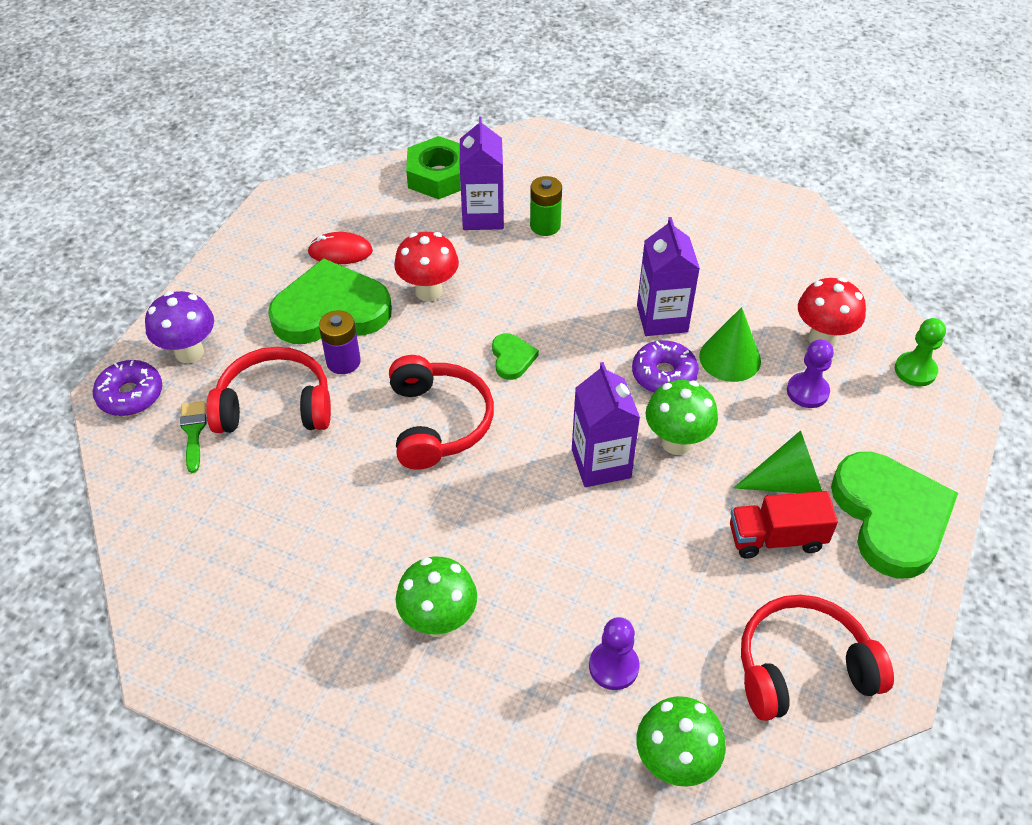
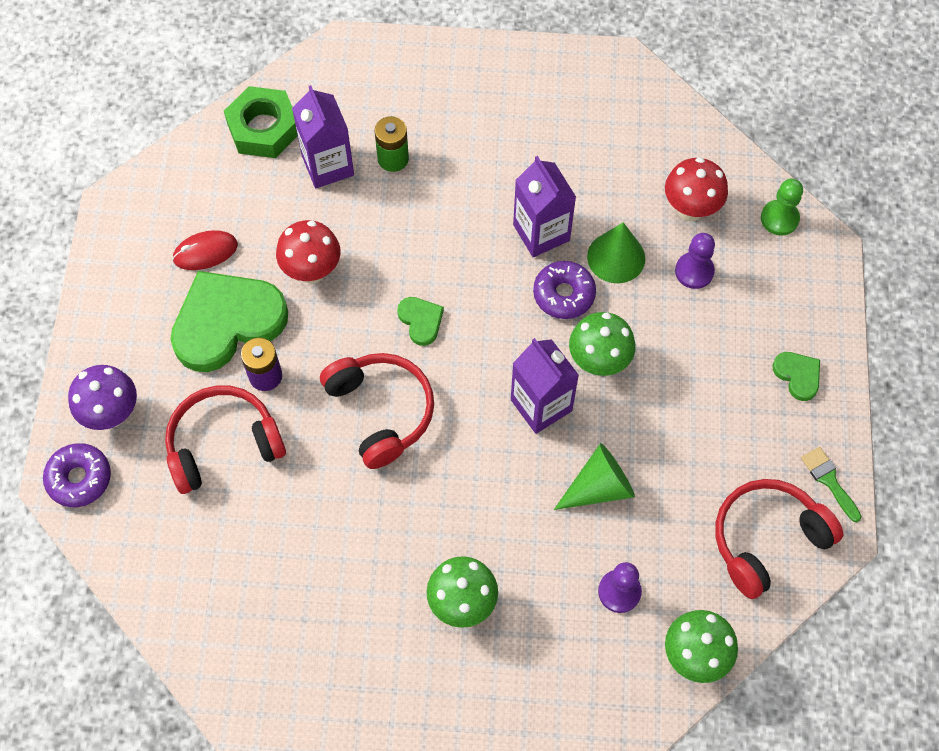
camera: 20 degrees left, 15 degrees up
green brush [180,401,206,473] -> green brush moved to [801,447,862,522]
red truck [730,491,838,559] -> none
green cone [734,430,822,493] -> green cone moved to [554,443,635,510]
green heart [831,452,958,579] -> green heart [773,352,820,401], size x0.44

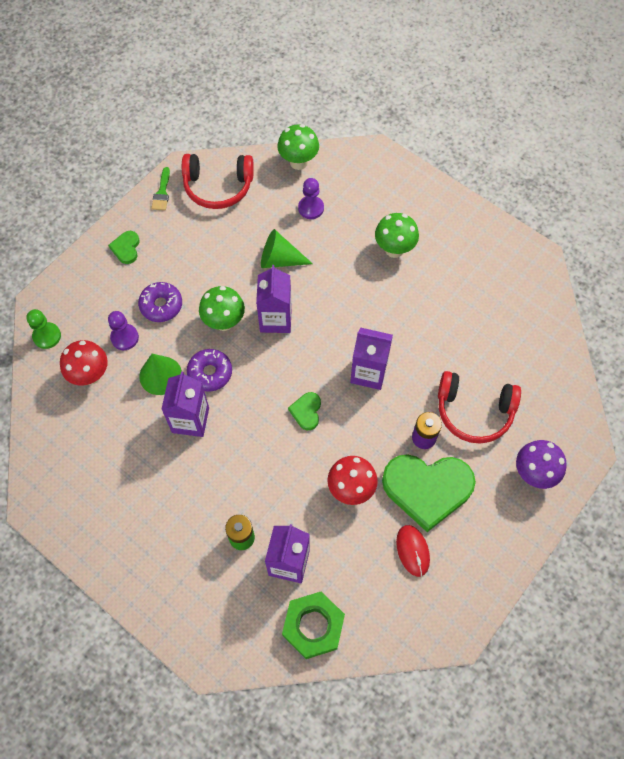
camera: 145 degrees left, 0 degrees up
purple donut [43,443,111,507] -> purple donut moved to [138,282,182,322]
red mouse [172,230,238,270] -> red mouse turned 60 degrees clockwise [396,525,430,577]
red headphones [320,353,434,469] -> purple carton [350,327,393,390]

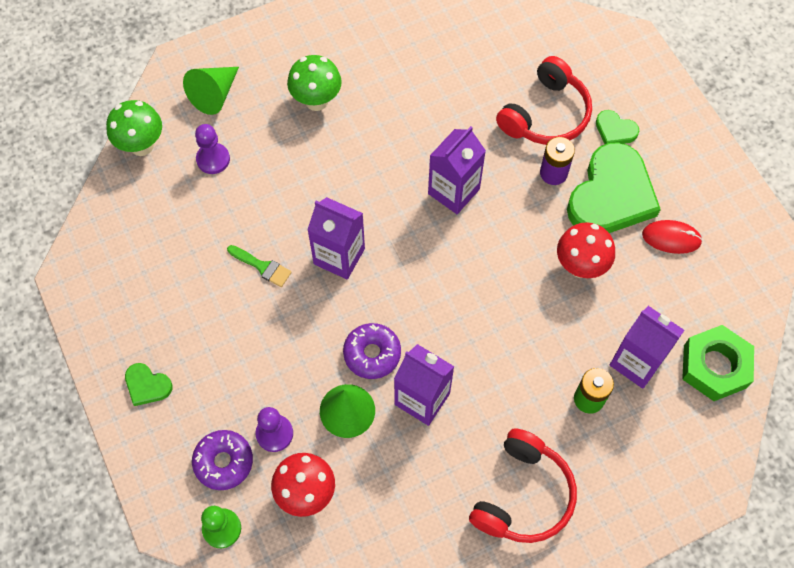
camera: 65 degrees left, 0 degrees up
purple donut [138,282,182,322] -> purple donut moved to [192,430,253,490]
green brush [151,167,170,211] -> green brush moved to [227,245,292,287]
red headphones [182,154,254,209] -> red headphones moved to [469,428,577,543]
green mushroom [199,286,245,331] -> none
green cone [261,229,313,268] -> green cone moved to [183,67,239,115]
green heart [288,392,321,430] -> green heart moved to [596,110,639,144]
purple mushroom [516,440,567,489] -> none

